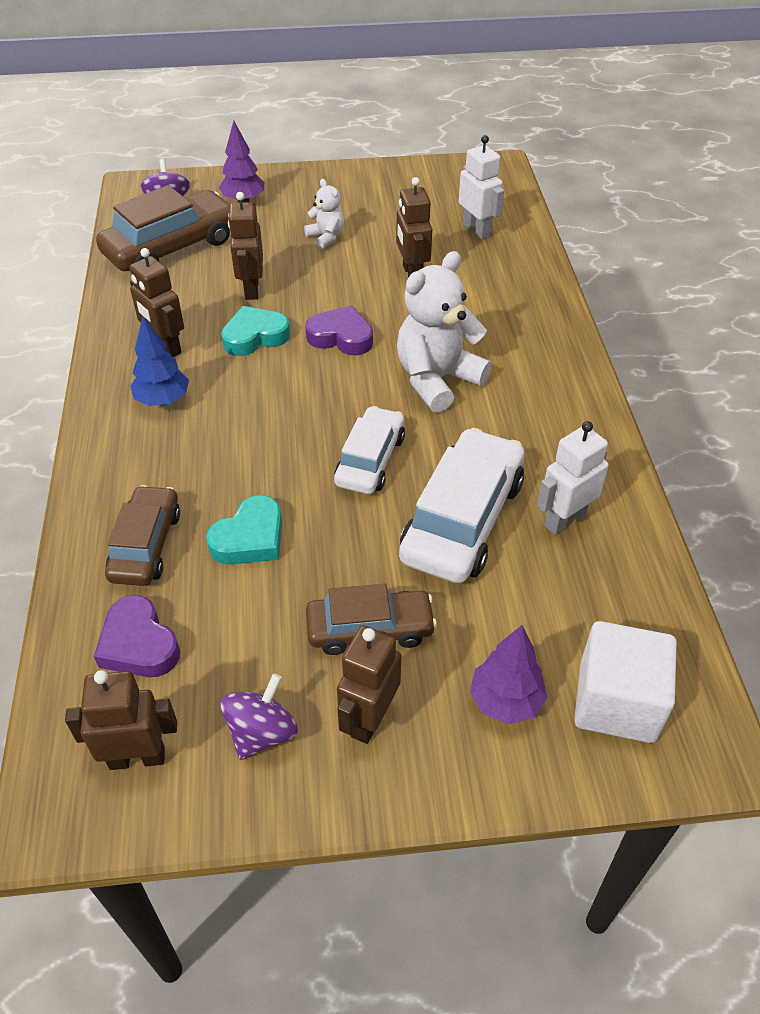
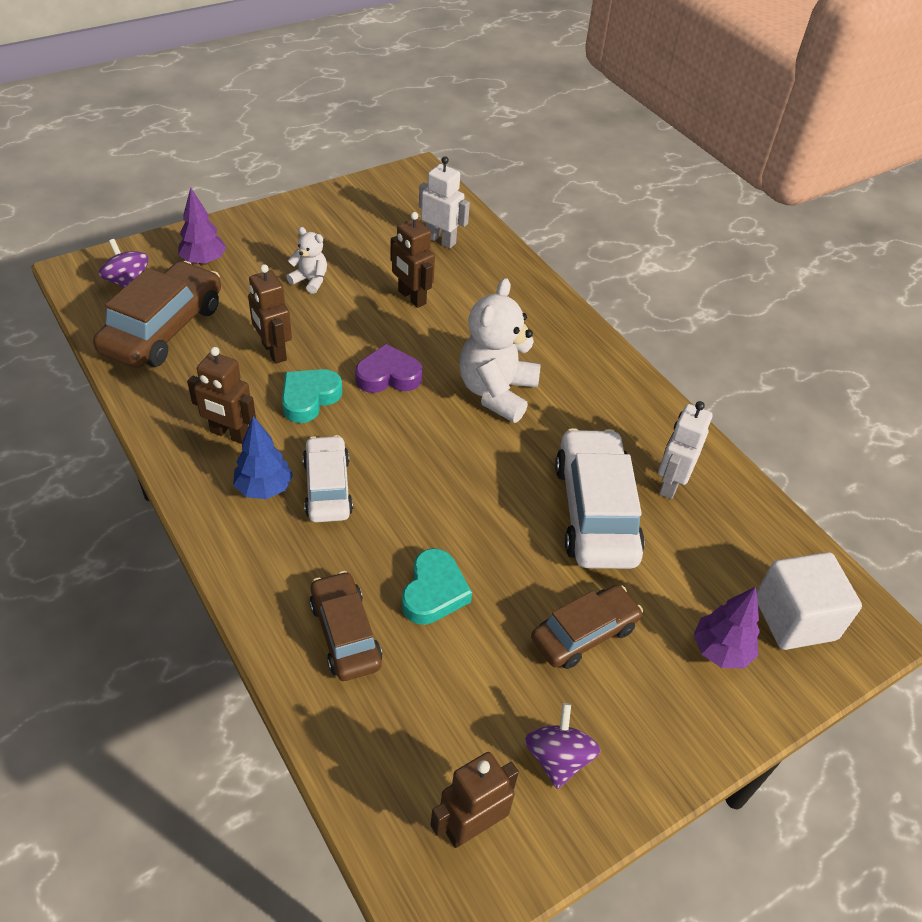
camera: 30 degrees left, 0 degrees up
purple heart [94,595,180,677] -> none
white car [334,406,405,494] -> white car moved to [303,435,353,522]
brown robot [337,625,401,744] -> none

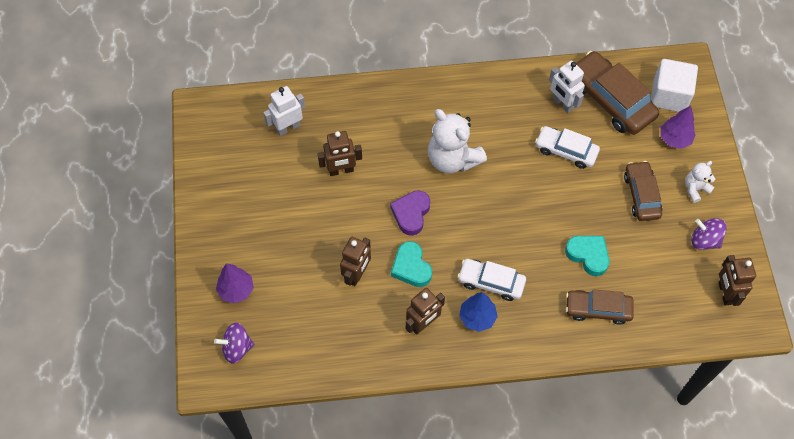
camera: 60 degrees left, 15 degrees up
brown car [93,261,221,368] -> brown car moved to [576,51,659,135]
brown robot [248,264,292,364] -> brown robot turned 60 degrees counterclockwise [340,237,371,286]
white teddy bear [287,227,327,294] -> white teddy bear moved to [685,161,715,203]
white car [555,428,645,569] -> white car [535,126,600,169], size x0.63

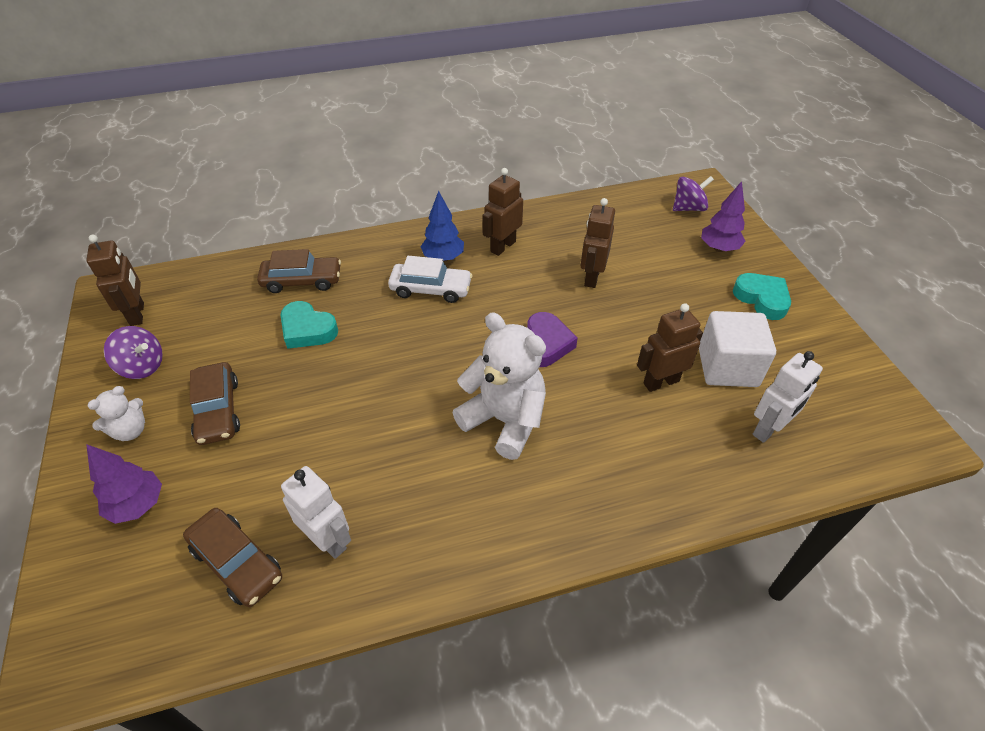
camera: 170 degrees right, 15 degrees down
turquoise heart [391,241,432,287] -> turquoise heart moved to [733,273,791,320]
white car [535,126,600,169] -> none
brown car [576,51,659,135] -> brown car [183,508,282,607], size x0.63
white cube [651,59,698,112] -> white cube moved to [699,311,776,387]

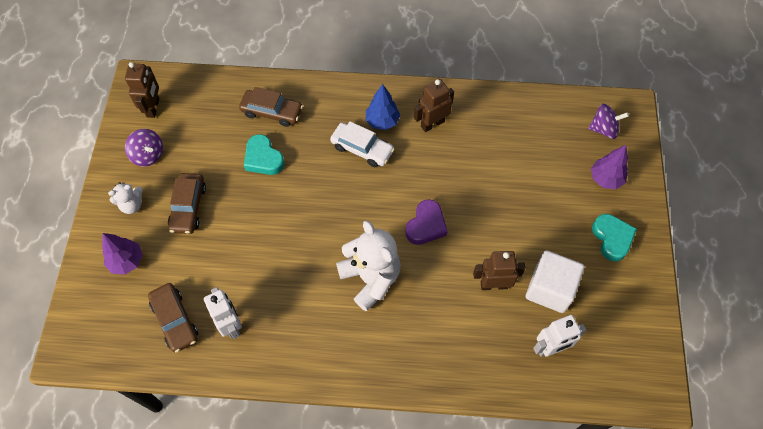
camera: 20 degrees right, 15 degrees up
brown robot [581,198,615,288] -> none

